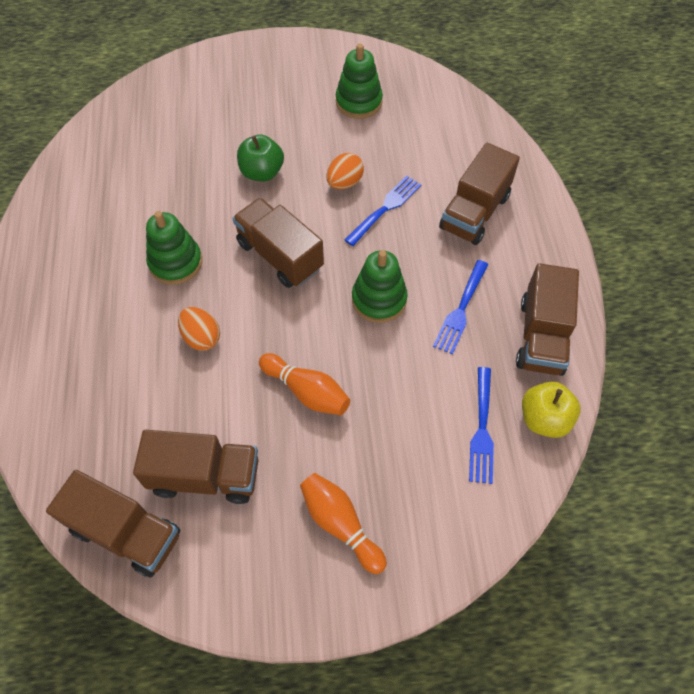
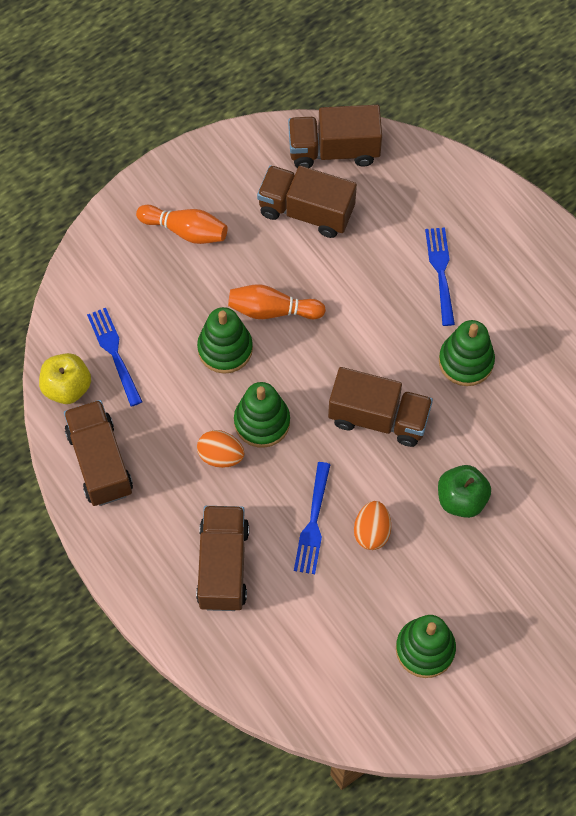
camera: 150 degrees right, 5 degrees up
brown truck [133,430,258,504] -> brown truck turned 45 degrees clockwise [257,165,357,238]
orange egg [178,307,220,351] -> orange egg moved to [197,430,244,468]
blue fork [433,260,489,355] -> blue fork moved to [425,227,455,326]
none -> green stacking toy [197,307,253,374]

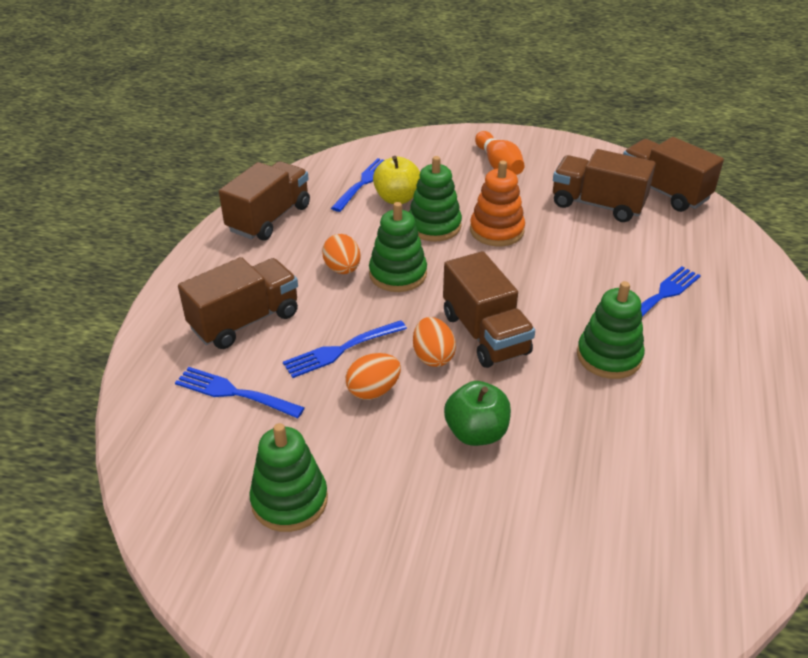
camera: 50 degrees right, 25 degrees down
yellow apple [39,353,91,404] -> yellow apple moved to [373,156,420,204]
orange bowling pin [228,284,326,319] -> orange stacking toy [470,161,525,246]
brown truck [257,165,357,238] -> brown truck turned 45 degrees counterclockwise [553,149,656,222]
none -> blue fork [175,367,305,418]
none -> orange egg [413,317,456,367]

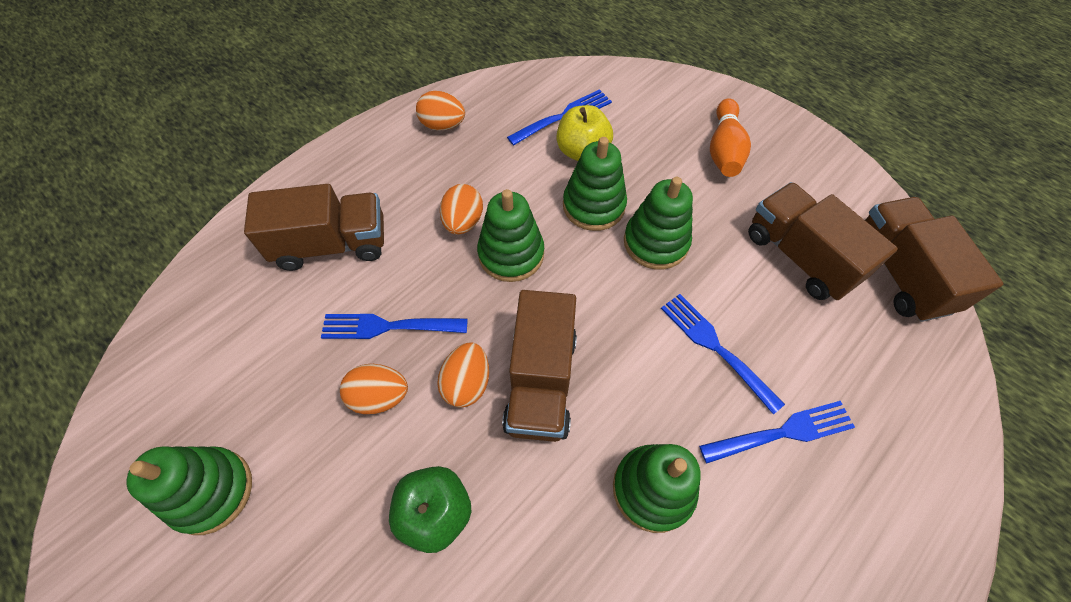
camera: 30 degrees right, 20 degrees up
blue fork [175,367,305,418] -> blue fork moved to [661,294,785,414]
brown truck [219,161,310,241] -> orange egg [416,91,465,131]
orange stacking toy [470,161,525,246] -> green stacking toy [624,177,693,270]

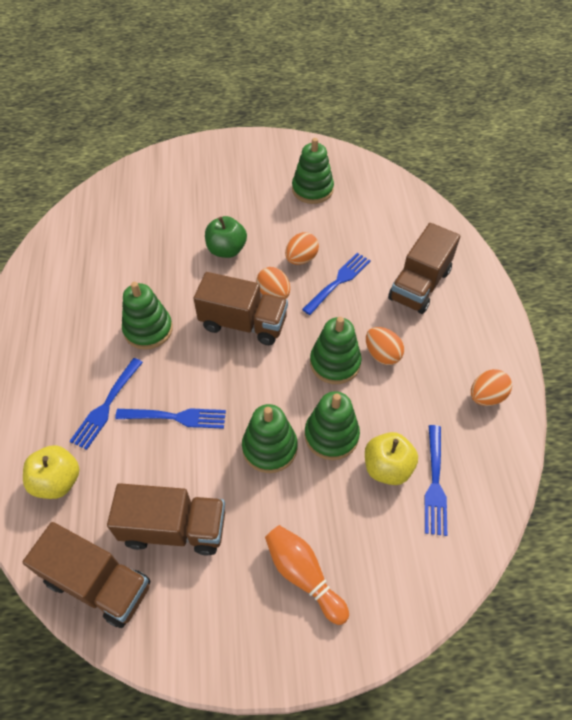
camera: 130 degrees right, 5 degrees down
brown truck [502,290,577,442] -> brown truck turned 150 degrees clockwise [194,272,288,345]
none -> yellow apple [23,445,79,499]

